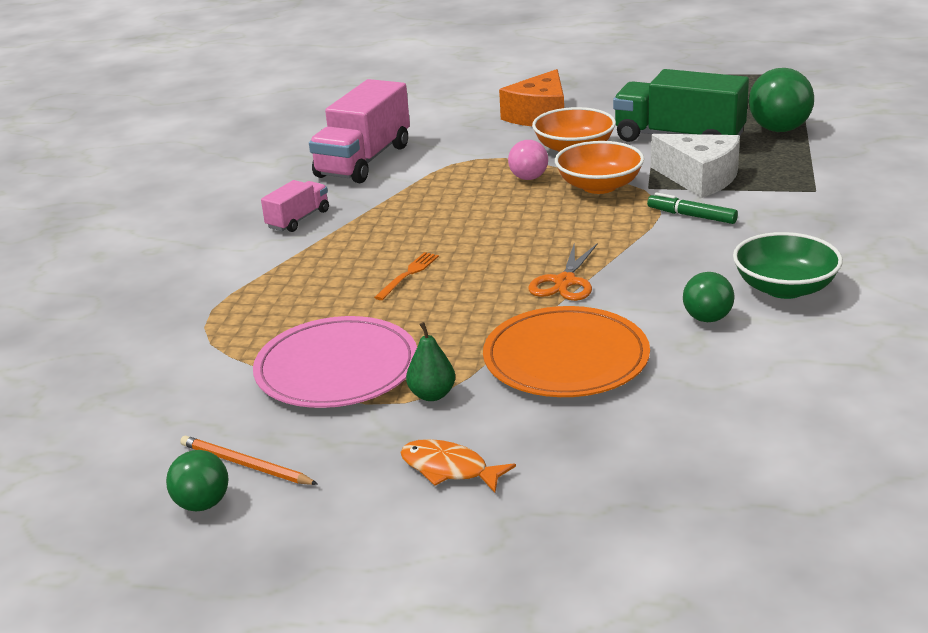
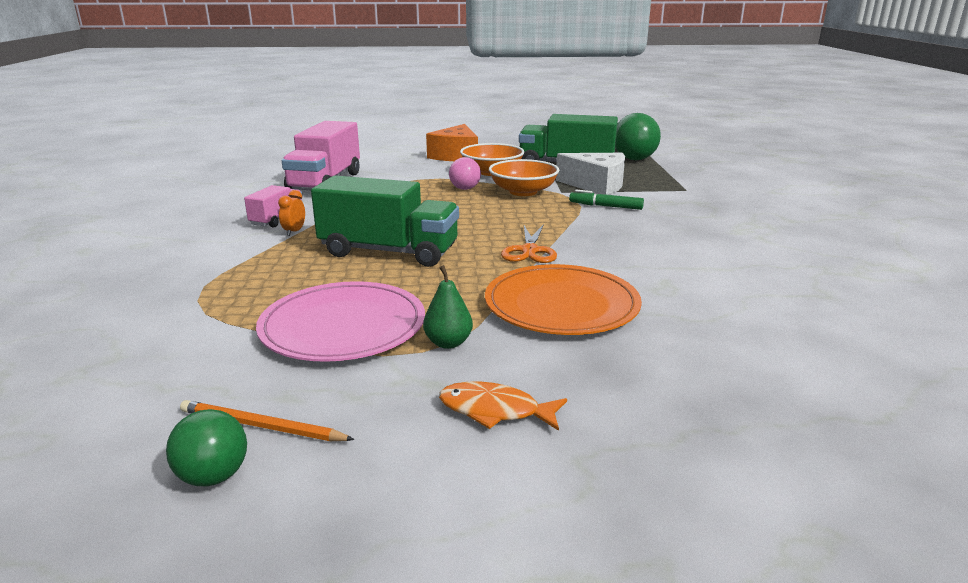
camera: 15 degrees left, 5 degrees down
orange fork [374,252,439,300] -> green truck [311,175,459,267]
green ball [683,272,734,322] -> none
green bowl [733,232,843,299] -> none
none -> orange clock [278,190,305,236]

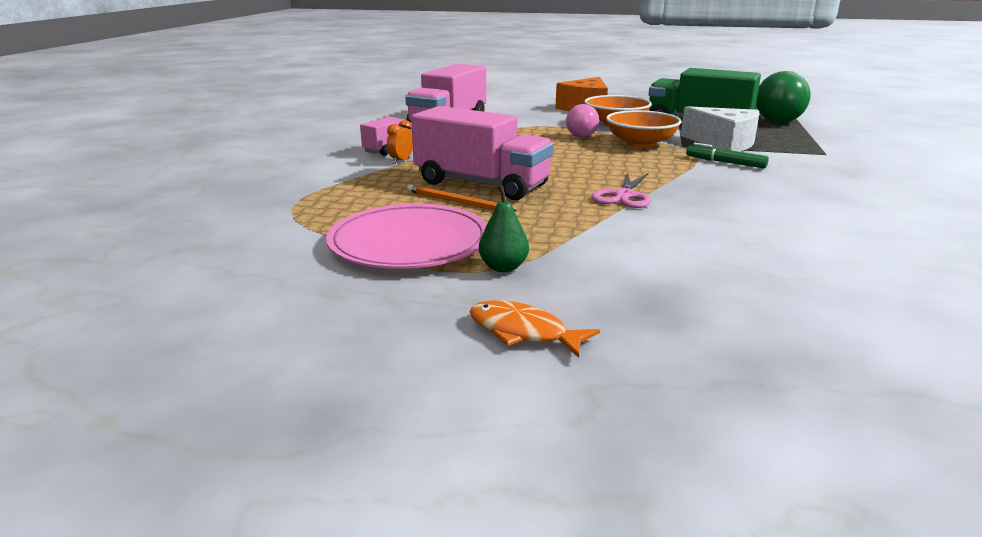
camera: 15 degrees right, 0 degrees up
green ball [166,409,247,486] -> none
orange pencil [180,400,355,441] -> orange pencil moved to [407,184,516,211]
green truck [311,175,459,267] -> pink truck [411,106,554,200]
orange plate [485,264,642,335] -> none
orange scissors [501,224,557,263] -> pink scissors [591,172,651,208]

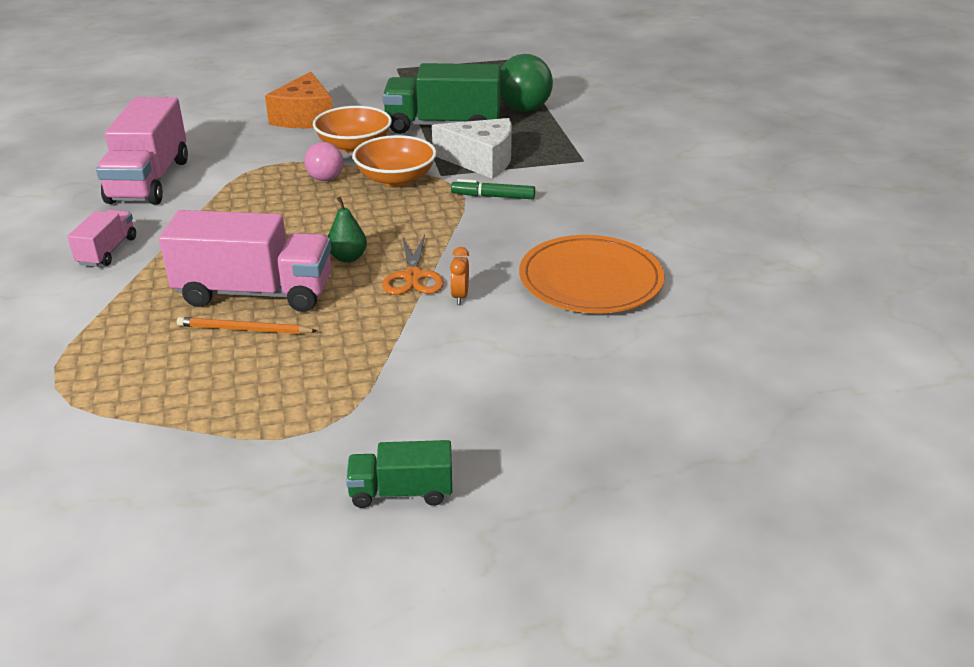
camera: 25 degrees left, 10 degrees up
pink plate [326,204,487,269] -> none
orange clock [387,120,413,164] -> orange clock moved to [450,247,469,304]
orange fish [469,300,600,358] -> green truck [346,440,452,508]
green pear [479,185,529,272] -> green pear moved to [328,197,367,263]
pink scissors [591,172,651,208] -> orange scissors [382,235,444,295]
none -> orange plate [519,235,665,313]

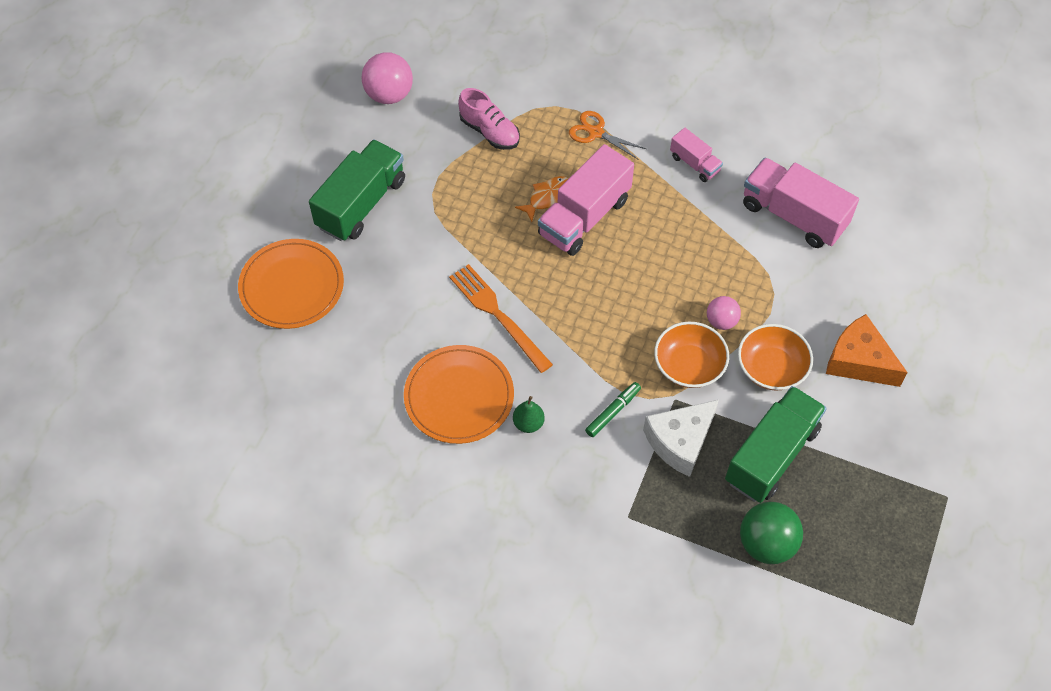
camera: 125 degrees right, 25 degrees up
orange pencil [177,317,317,334] -> orange fish [515,176,569,222]
green pear [328,197,367,263] -> green pear moved to [513,396,545,433]
green truck [346,440,452,508] -> green truck [309,139,405,241], size x1.93
orange scissors [382,235,444,295] -> orange scissors moved to [569,111,646,160]
orange clock [450,247,469,304] -> orange fork [449,264,553,373]
none -> orange plate [238,239,344,329]
none -> pink ball [362,52,413,104]
none -> pink shoe [458,88,520,150]

